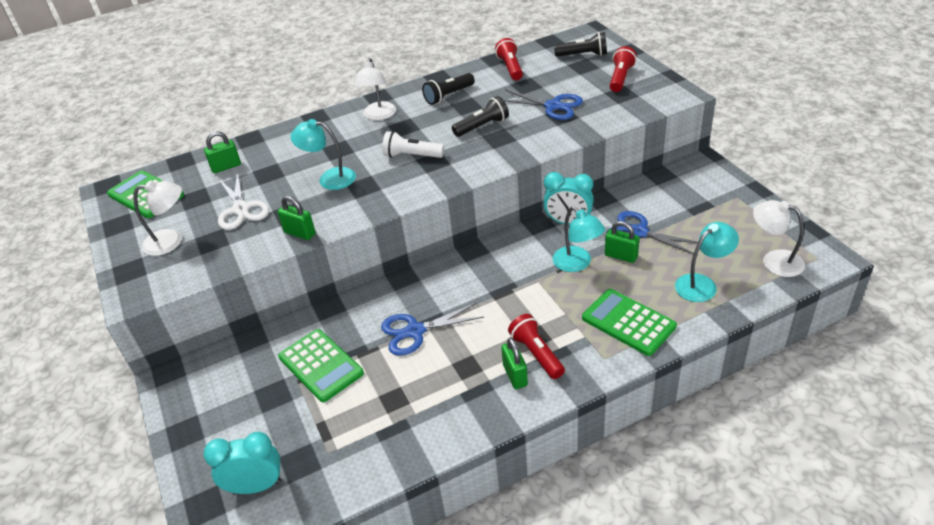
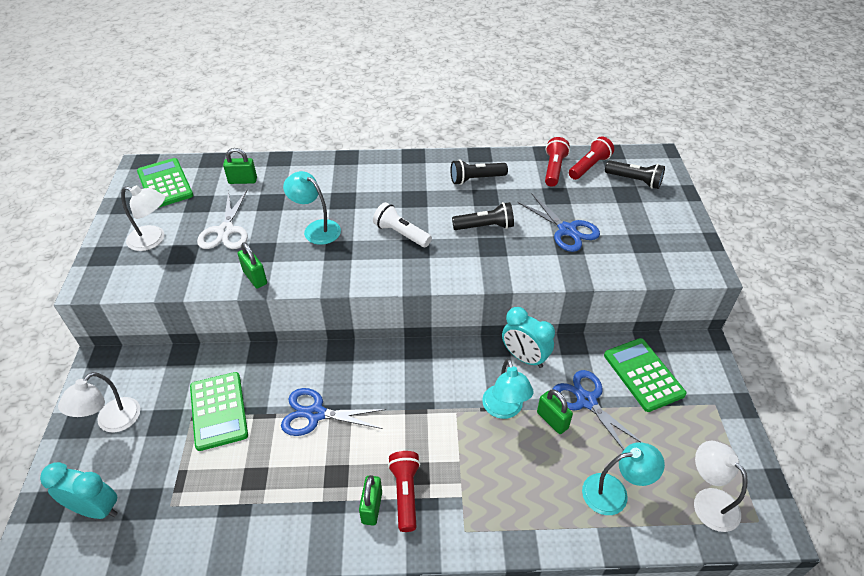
camera: 20 degrees right, 5 degrees up
white lamp [354,58,396,120] -> white lamp moved to [58,372,140,433]
green calculator [582,289,677,356] -> green calculator moved to [604,338,687,412]
red flashlight [610,46,637,92] -> red flashlight moved to [569,136,614,180]

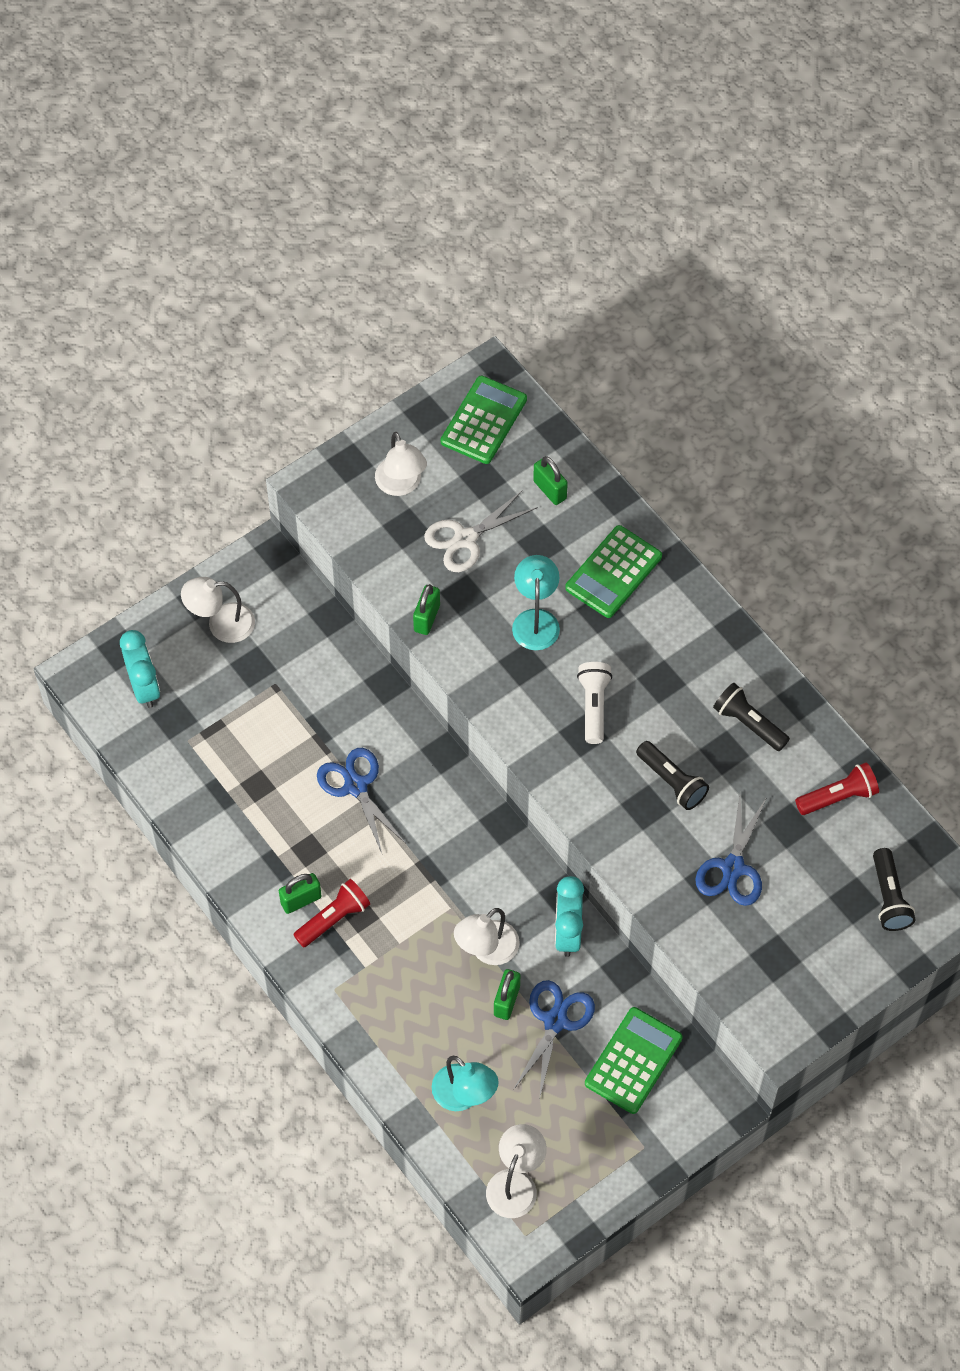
camera: 55 degrees right, 15 degrees up
green calculator [190,372,248,451] -> green calculator moved to [565,525,662,618]
turquoise lamp [482,359,534,419] -> white lamp [454,908,520,965]
red flashlight [569,136,614,180] -> none

